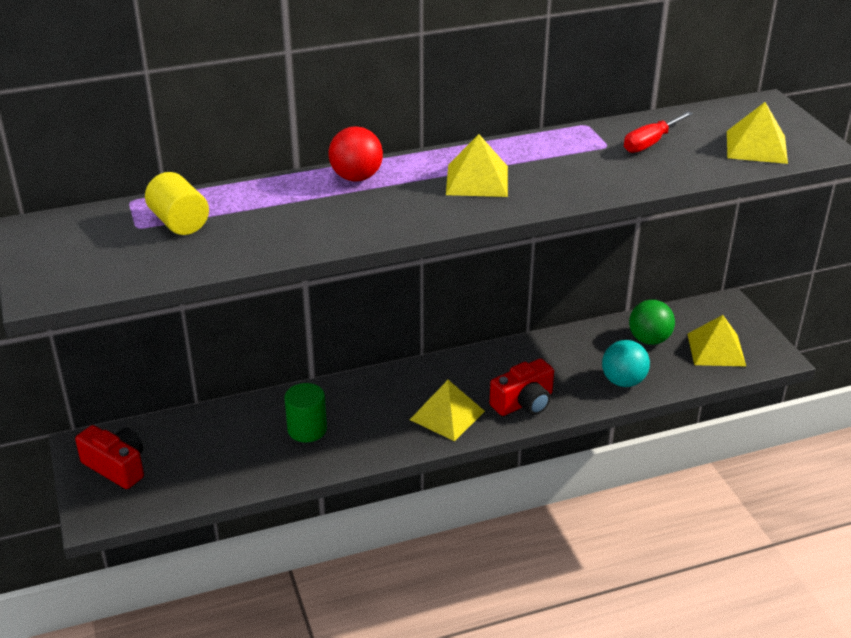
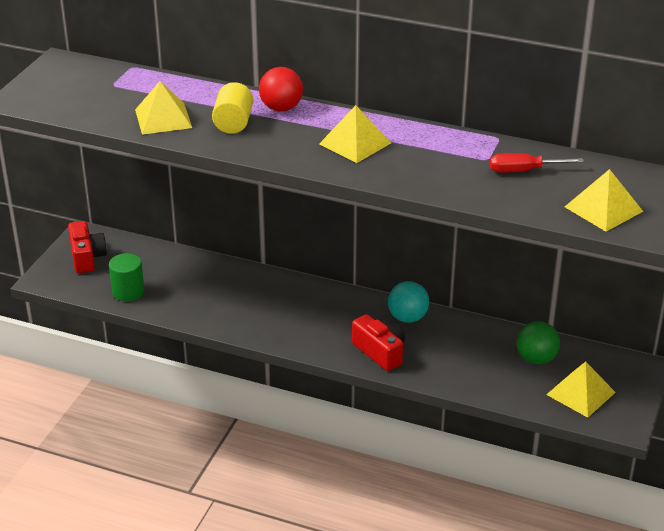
camera: 40 degrees right, 0 degrees up
yellow cylinder [145,172,209,235] -> yellow cylinder moved to [212,82,253,134]
green cylinder [284,383,327,442] -> green cylinder moved to [109,253,144,301]
yellow pyramid [410,380,485,441] -> yellow pyramid moved to [135,81,192,135]
red camera [490,359,554,416] -> red camera turned 135 degrees counterclockwise [352,314,405,371]
turquoise ball [602,340,650,387] -> turquoise ball moved to [388,281,429,323]

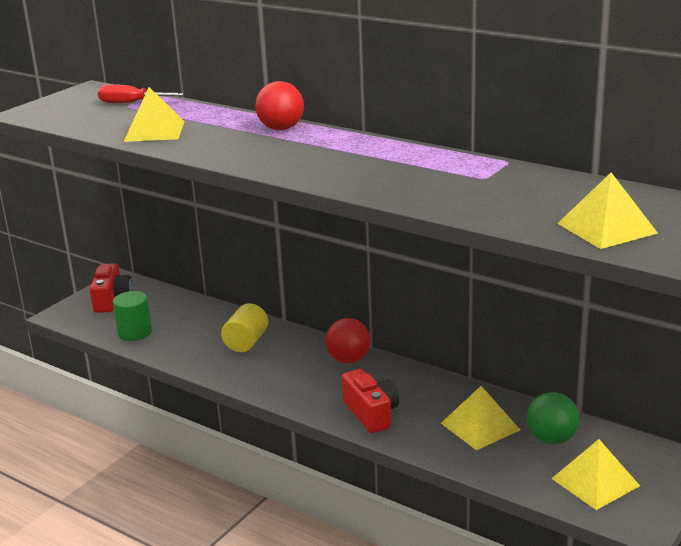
camera: 15 degrees right, 10 degrees down
yellow cylinder [212,82,253,134] -> yellow cylinder moved to [221,303,268,352]
yellow pyramid [319,105,391,163] -> yellow pyramid moved to [441,386,520,450]
turquoise ball [388,281,429,323] -> none
red screwdriver [490,153,584,173] -> red screwdriver moved to [98,84,184,103]
none -> red ball [325,318,371,364]

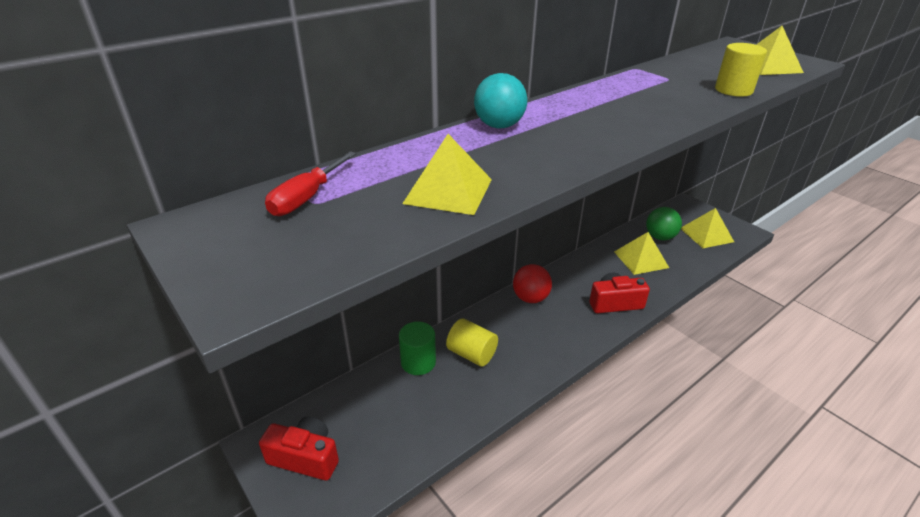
camera: 75 degrees left, 10 degrees up
green cylinder [113,291,152,341] -> green cylinder moved to [399,322,436,375]
red ball [255,81,304,130] -> turquoise ball [474,73,527,128]
none -> yellow cylinder [715,43,767,97]

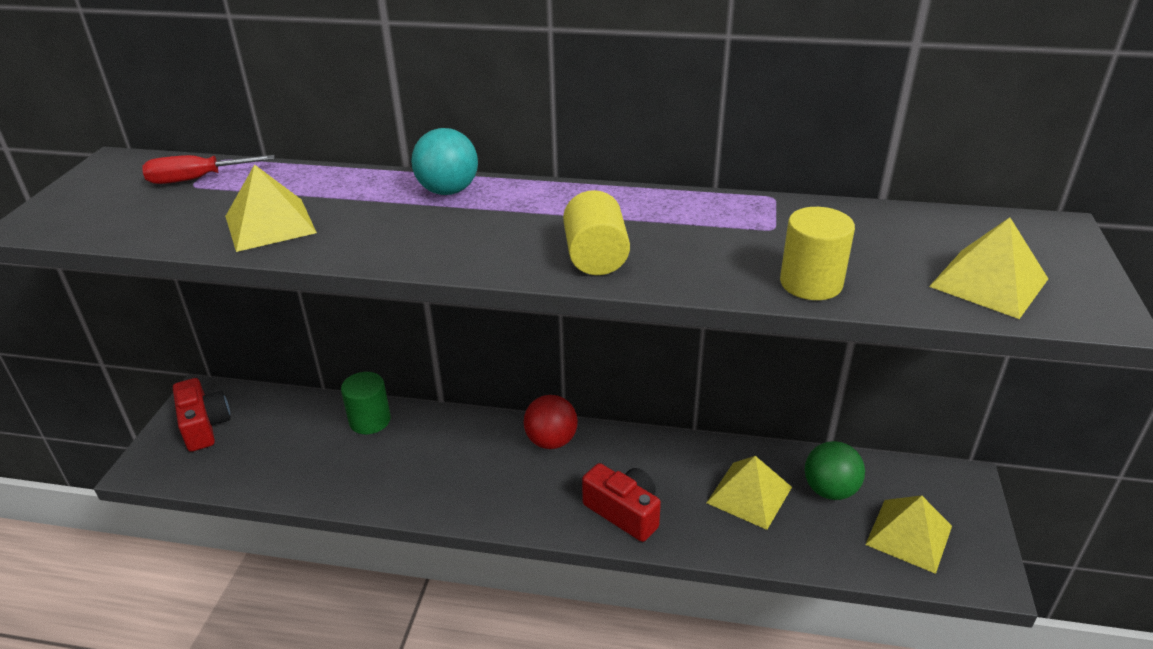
camera: 50 degrees right, 0 degrees up
yellow cylinder [446,319,498,367] -> yellow cylinder moved to [563,190,630,275]

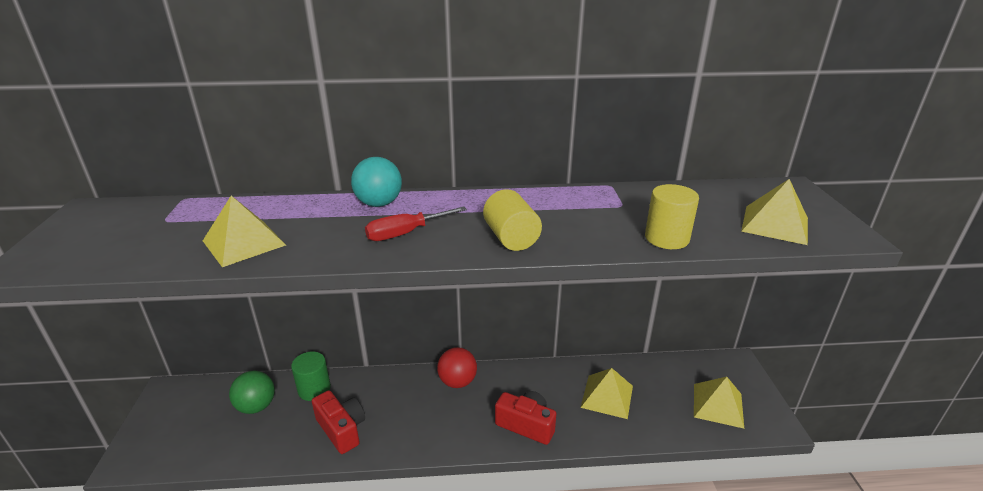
camera: 15 degrees left, 5 degrees down
red screwdriver [142,155,275,184] -> red screwdriver moved to [365,206,467,241]
red camera [173,378,231,452] -> red camera moved to [312,390,365,454]
green ball [805,441,865,500] -> green ball moved to [229,371,275,414]

